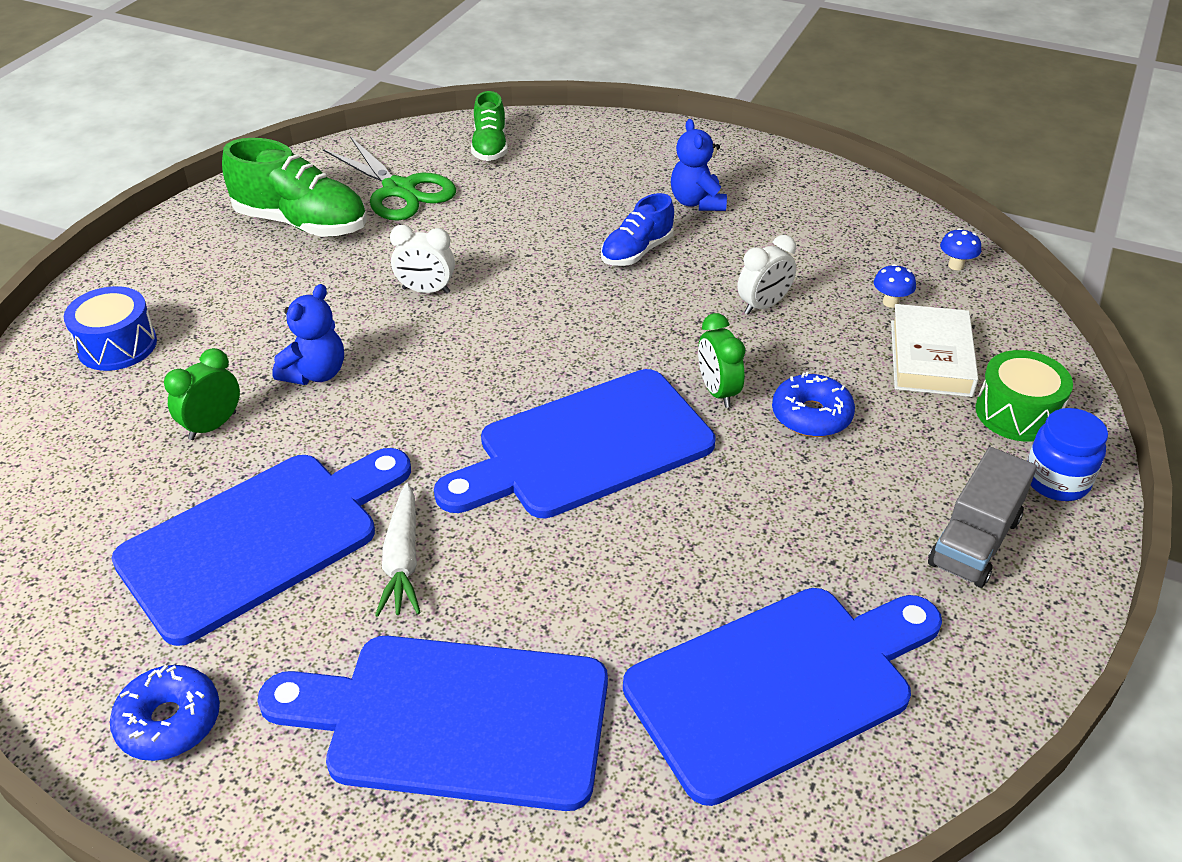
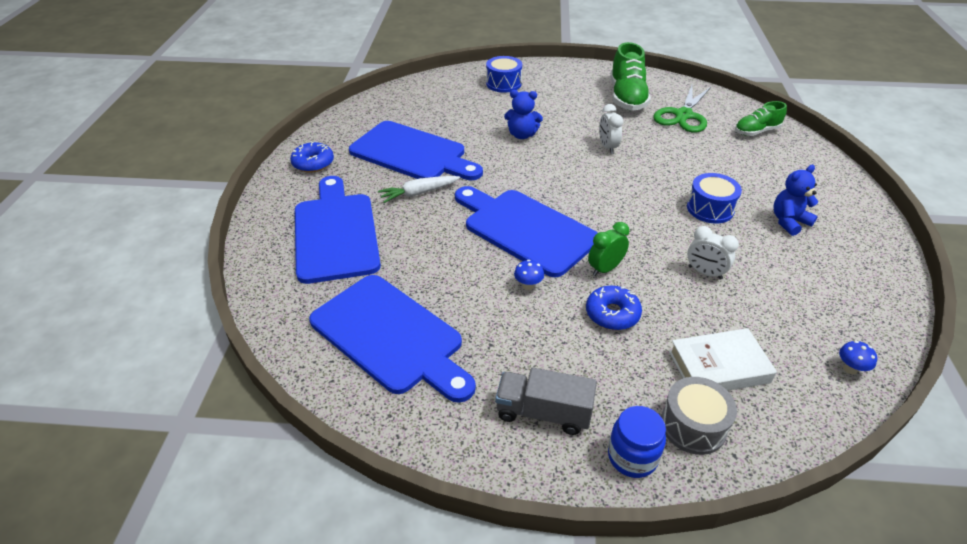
camera: 70 degrees right, 0 degrees up
green clock [164,348,240,440] -> none
blue shoe [601,193,674,266] -> blue drum [687,173,742,224]
blue mushroom [874,264,916,308] -> blue mushroom moved to [514,260,544,290]
green drum [976,350,1073,442] -> grey drum [661,377,737,455]

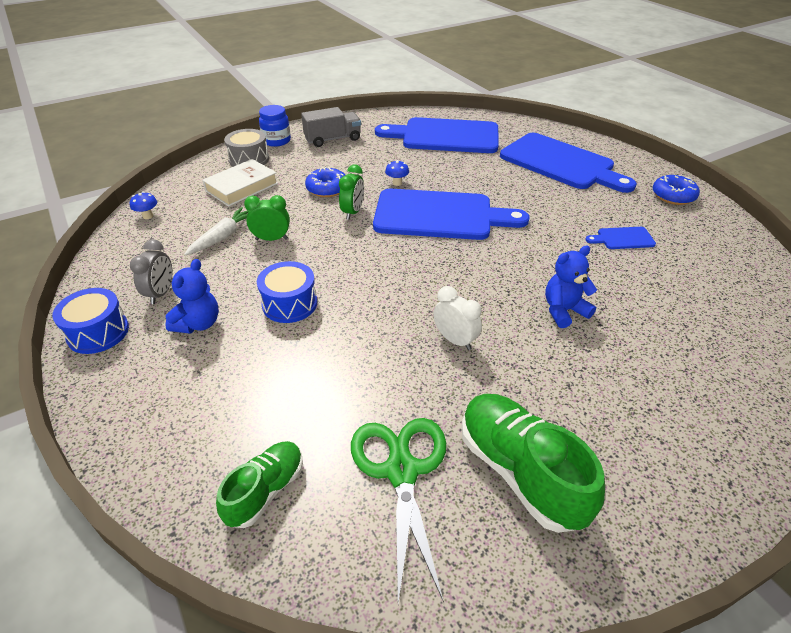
camera: 145 degrees right, 0 degrees up
blue cutting board [349,121,483,180] -> blue cutting board [585,227,656,249], size x0.41
white carrot [378,176,460,203] -> white carrot moved to [184,207,249,256]
blue drum [486,56,522,93] -> blue drum moved to [52,288,129,354]
white clock [687,226,739,280] -> green clock [244,195,290,241]
none -> grey clock [130,239,172,304]

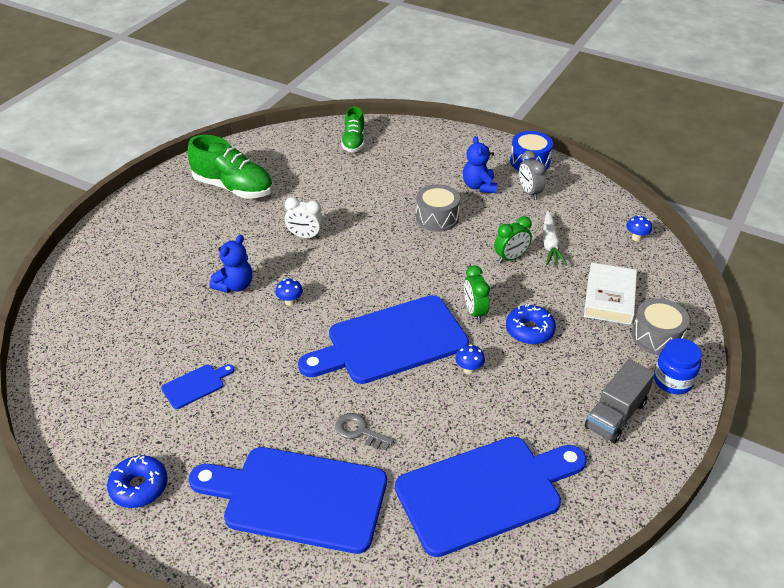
camera: 150 degrees right, 0 degrees up
blue drum [257,261,317,323] -> grey drum [416,184,460,232]
green scissors [351,418,446,603] -> none
none -> blue mushroom [275,279,303,306]
none -> grey key [335,413,394,450]

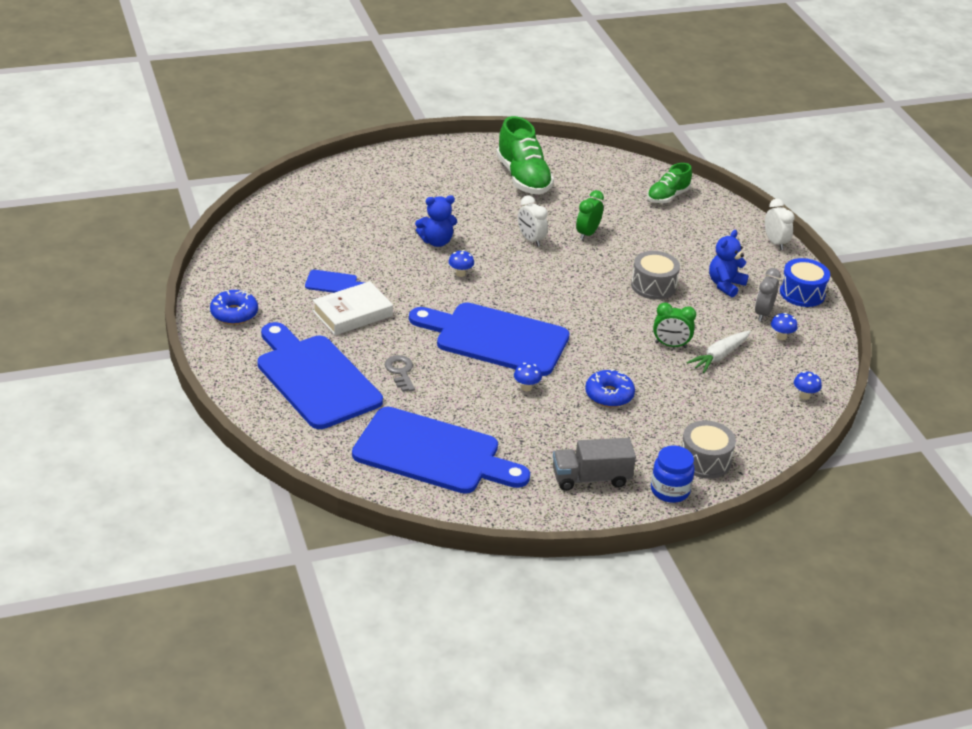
camera: 40 degrees right, 5 degrees down
green clock [464,265,490,322] -> green clock moved to [576,190,604,240]
white book [584,263,637,325] -> white book moved to [312,281,393,335]
none -> white clock [765,199,795,250]
none -> blue mushroom [771,313,797,340]

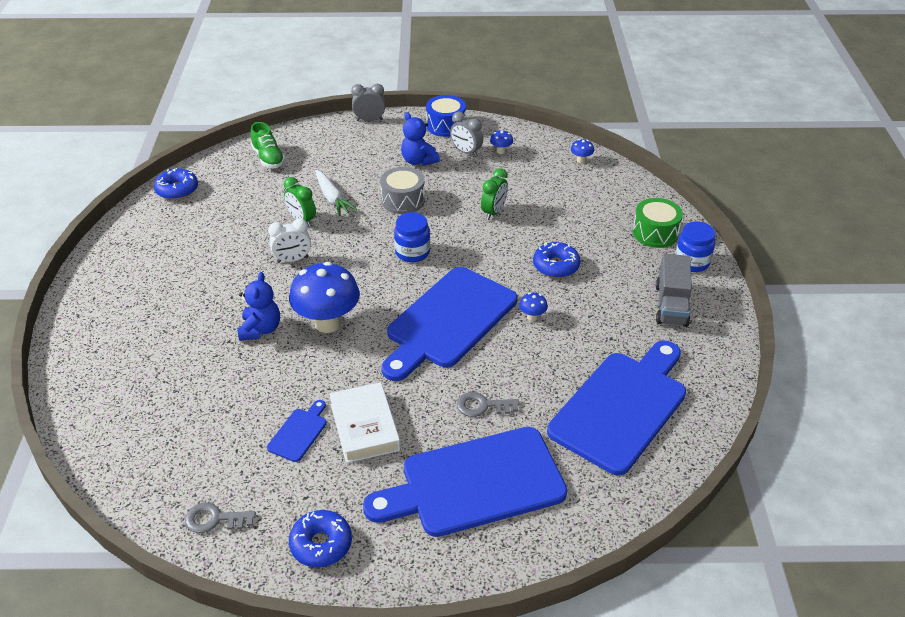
camera: 70 degrees left, 5 degrees up
blue mushroom [449,250,474,277] -> blue mushroom [289,262,360,333], size x2.41
green shoe [496,116,554,195] -> none
grey drum [681,420,736,479] -> green drum [633,198,683,248]
white carrot [687,331,751,373] -> white carrot moved to [315,170,358,216]
white clock [765,199,795,250] -> grey clock [351,84,385,121]
none -> blue donut [154,168,198,200]
none -> grey key [185,503,256,533]
none -> blue jar [394,212,430,262]

